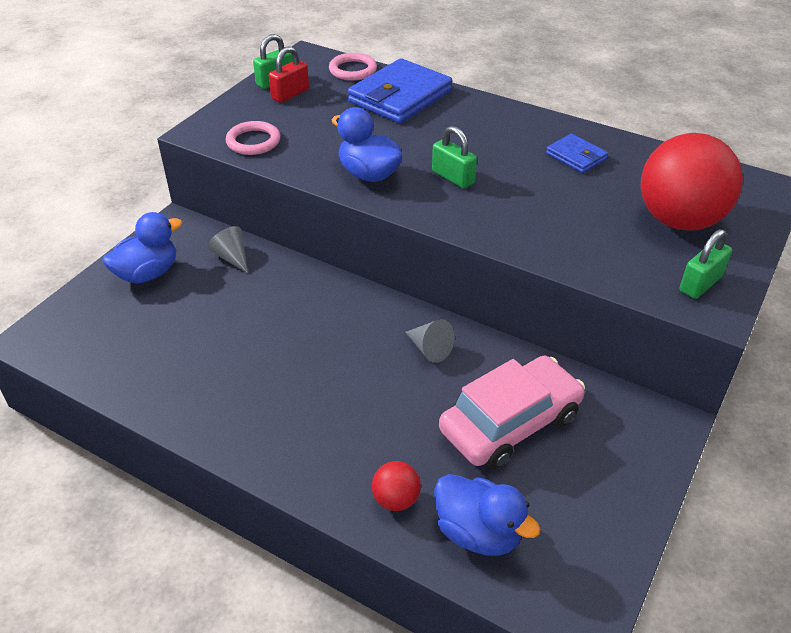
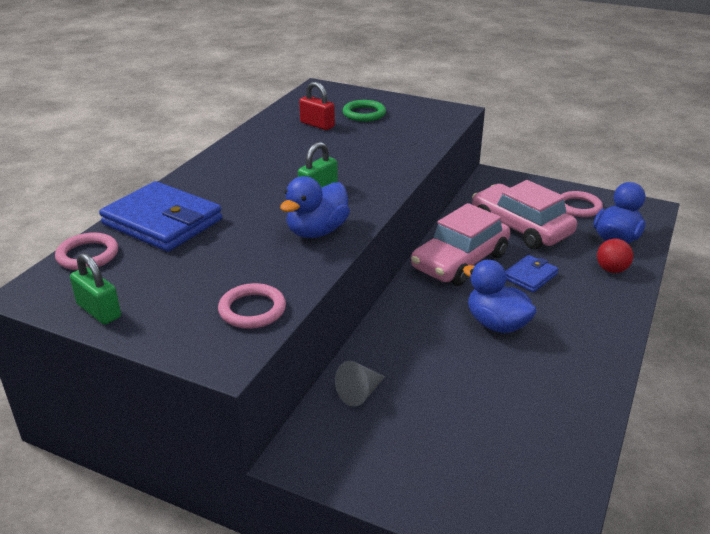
camera: 95 degrees left, 10 degrees down
blue duck [102,212,182,283] -> blue duck moved to [463,260,537,333]
red padlock [269,46,309,103] -> red padlock moved to [299,82,335,130]
grey cone [405,319,455,363] -> pink car [411,203,510,286]
blue wallet [546,134,608,173] -> blue wallet moved to [505,255,558,292]
red ball [641,133,743,231] -> green ring [343,100,386,121]
green padlock [680,229,732,299] -> none
none -> pink ring [561,191,603,217]

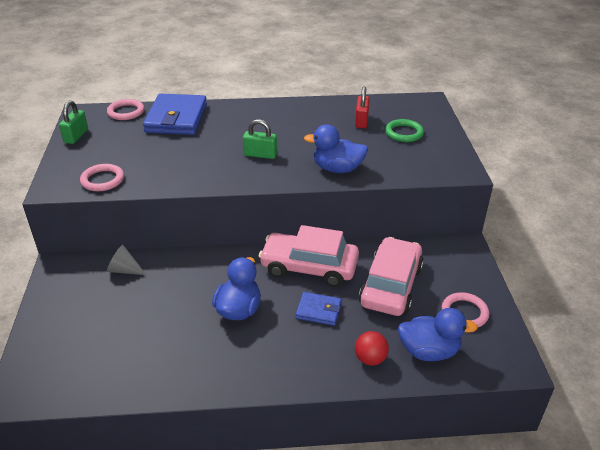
camera: 60 degrees right, 5 degrees up
blue duck [280,176,350,238] -> blue duck moved to [304,124,368,173]

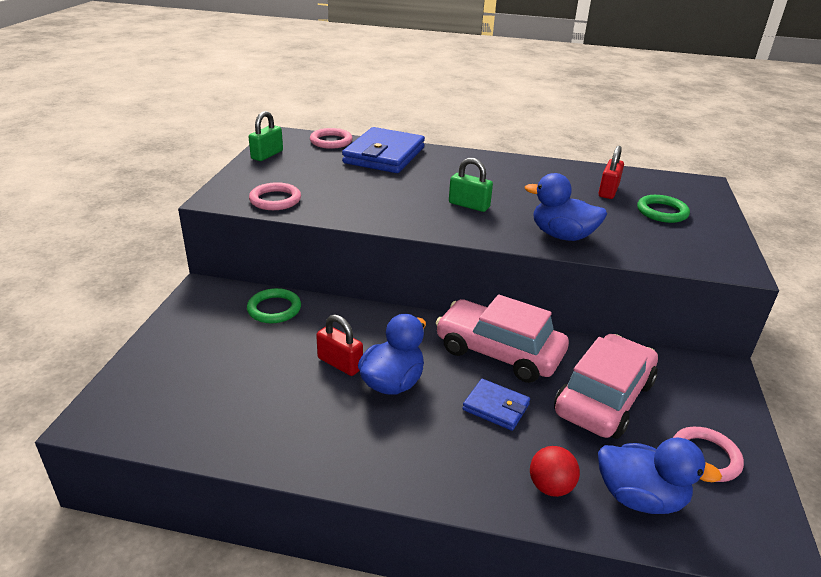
camera: 15 degrees right, 5 degrees down
grey cone [107,245,146,275] -> green ring [247,288,301,323]
none -> red padlock [316,315,363,376]

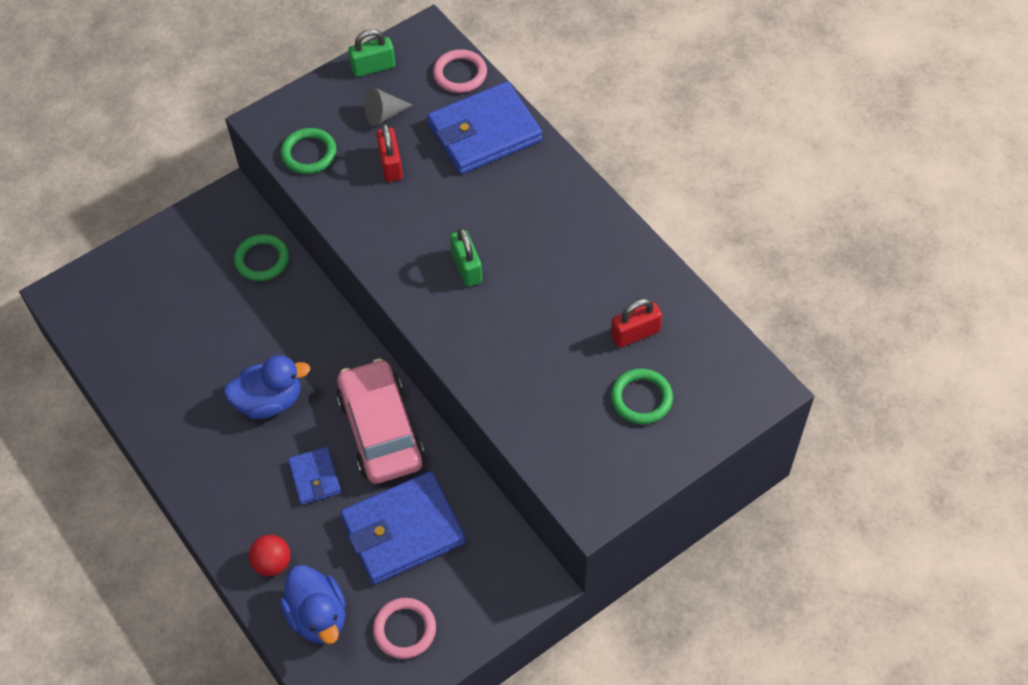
camera: 45 degrees right, 25 degrees up
pink ring [249,182,301,210] -> green ring [281,128,337,174]
red padlock [316,315,363,376] -> red padlock moved to [376,123,403,182]
blue duck [525,173,607,241] -> none
pink car [554,334,658,439] -> blue wallet [340,471,466,585]
none -> grey cone [364,87,412,127]

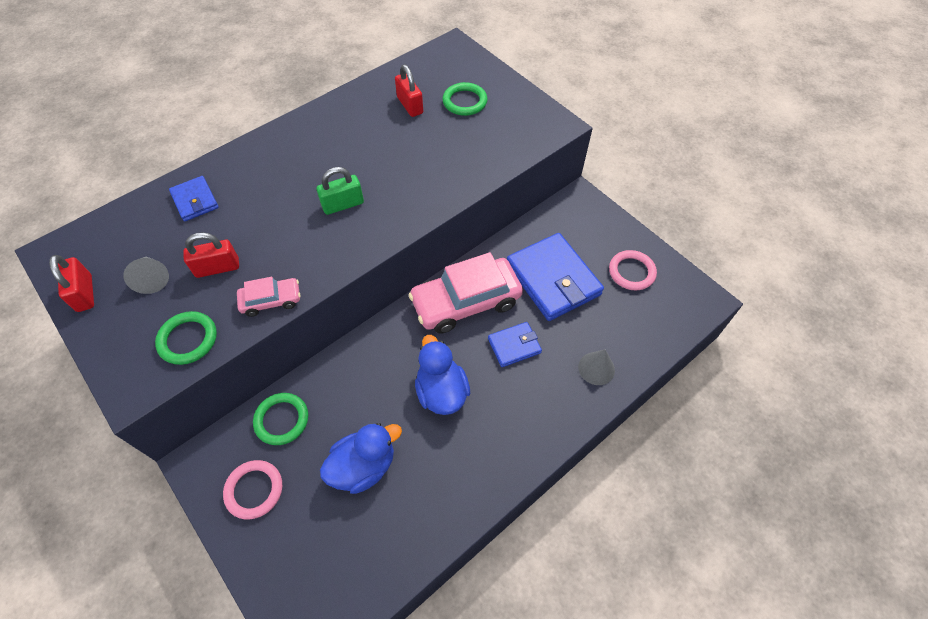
camera: 95 degrees left, 0 degrees up
red ball [249,535,291,576] -> grey cone [578,349,615,385]
blue duck [280,565,346,644] -> blue duck moved to [320,423,402,494]
green padlock [348,29,395,77] -> red padlock [49,255,94,312]
blue wallet [427,82,542,174] -> blue wallet [169,176,219,221], size x0.52
pink ring [433,49,487,93] -> pink ring moved to [223,460,282,519]
none -> pink car [237,277,301,317]

